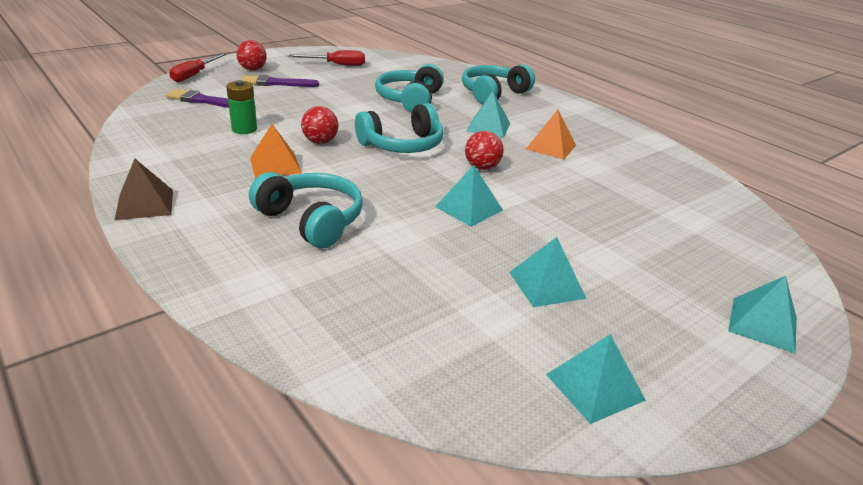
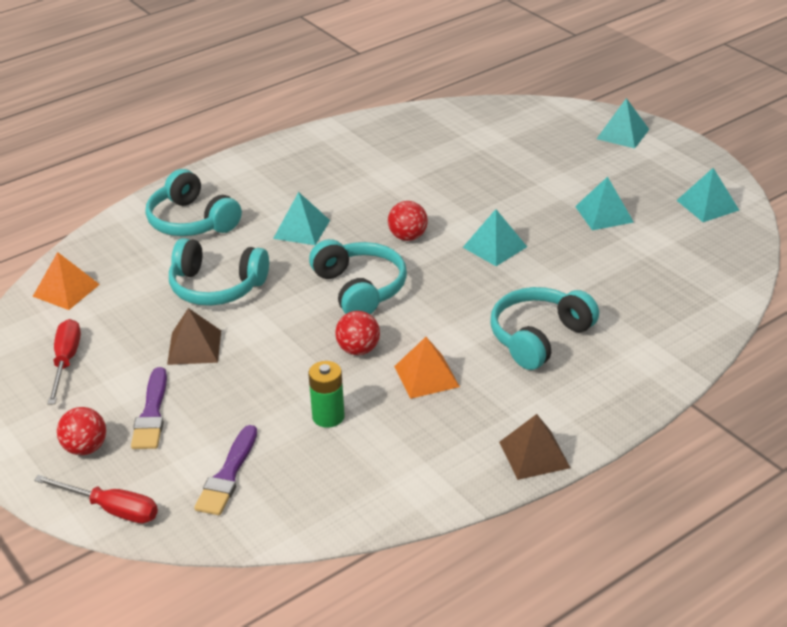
camera: 85 degrees left, 5 degrees up
orange pyramid [526,110,576,160] -> orange pyramid moved to [33,252,100,310]
none -> brown pyramid [167,308,221,365]

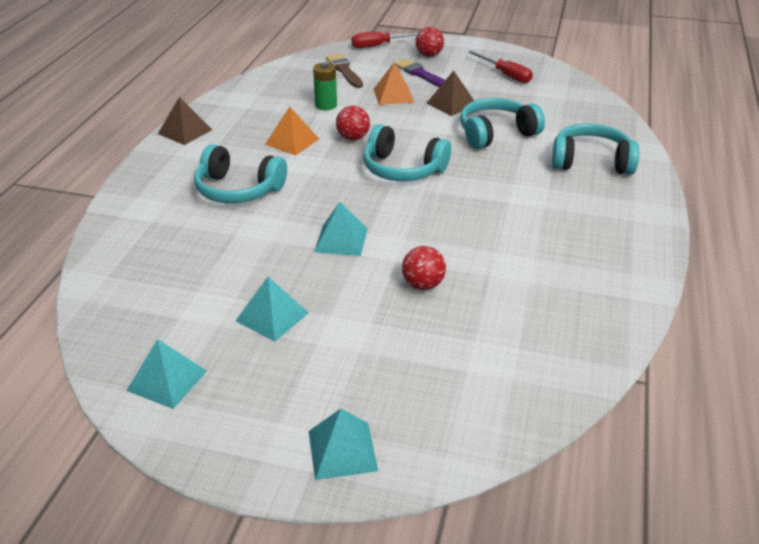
camera: 140 degrees right, 0 degrees up
orange pyramid [33,252,100,310] -> orange pyramid moved to [374,63,414,105]
purple brush [194,425,257,515] -> brown brush [326,54,363,88]
turquoise pyramid [273,192,330,245] -> none
red ball [388,201,428,241] -> red ball moved to [402,246,446,290]
turquoise headphones [490,287,599,370] -> turquoise headphones turned 105 degrees clockwise [194,144,287,203]

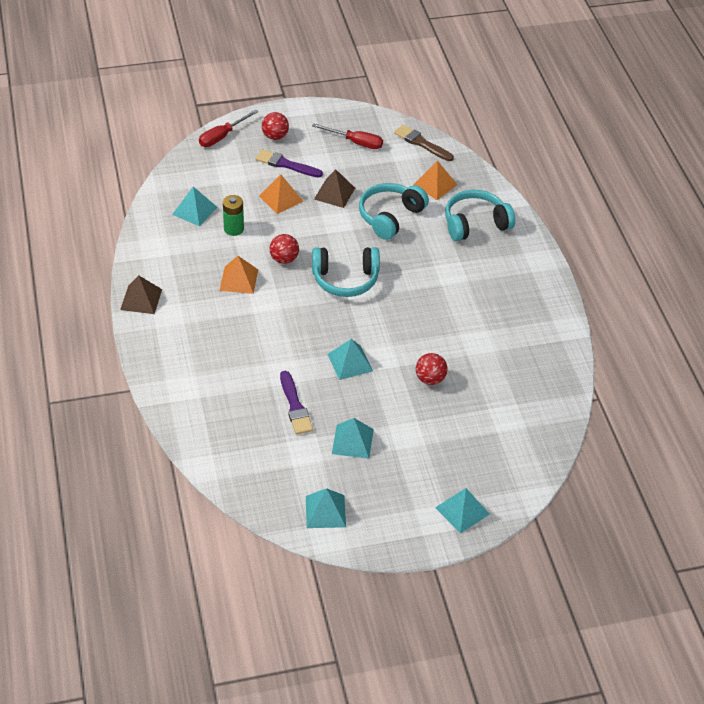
camera: 30 degrees left, 10 degrees up
turquoise headphones [194,144,287,203] -> none
brown brush [326,54,363,88] -> brown brush moved to [394,125,454,161]
none -> turquoise pyramid [172,187,217,226]
none -> purple brush [280,371,313,435]
none -> orange pyramid [413,161,457,200]

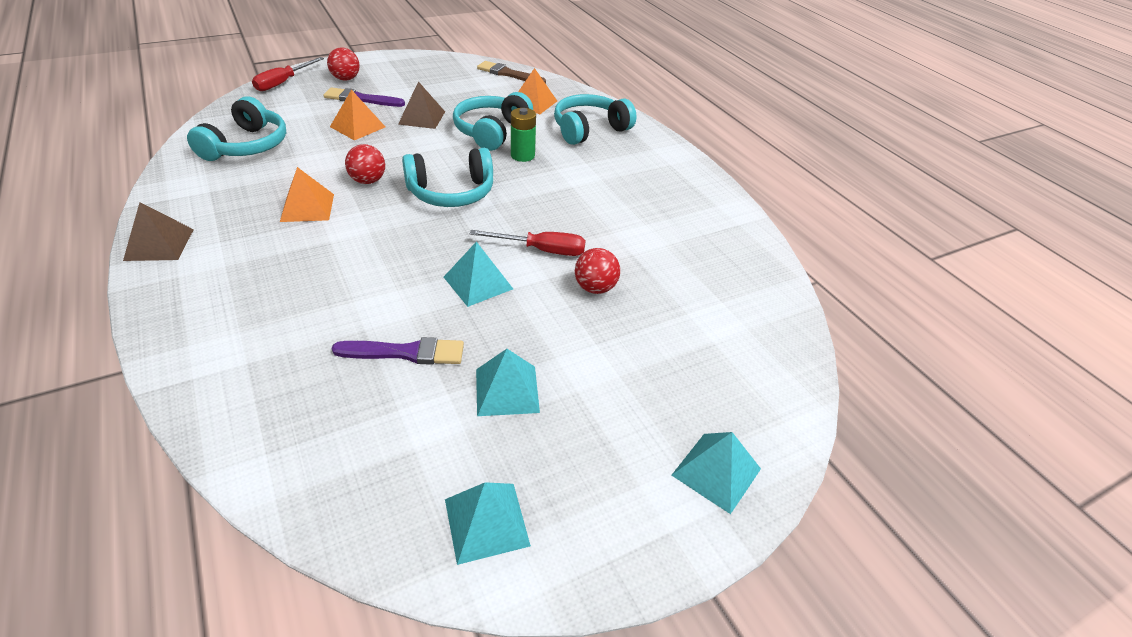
camera: 15 degrees left, 5 degrees down
turquoise pyramid [172,187,217,226] -> turquoise headphones [187,96,286,161]
green battery [223,195,244,236] -> green battery moved to [511,108,536,162]
purple brush [280,371,313,435] -> purple brush turned 60 degrees counterclockwise [331,337,464,365]
red screwdriver [312,123,383,149] -> red screwdriver moved to [469,230,586,256]

